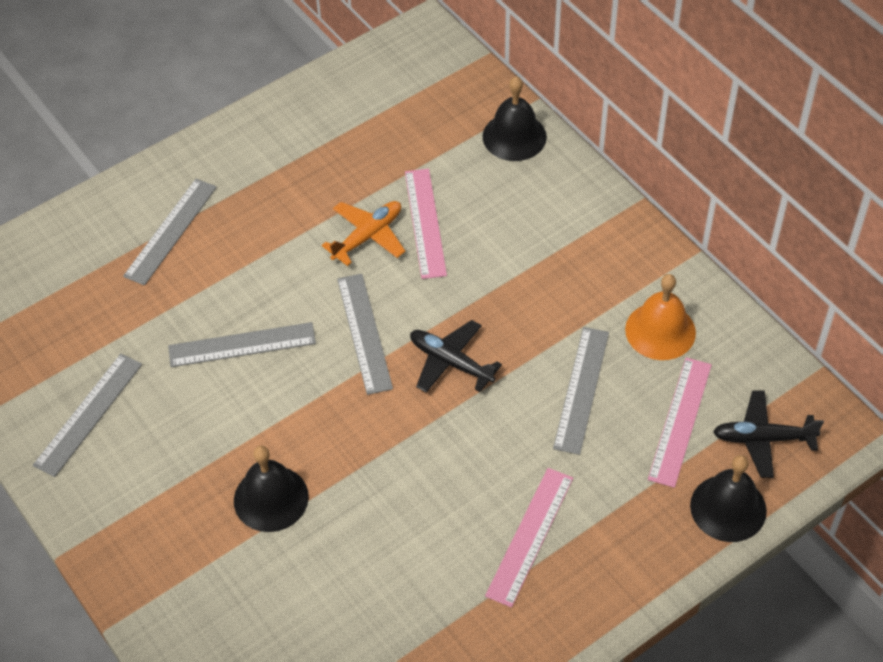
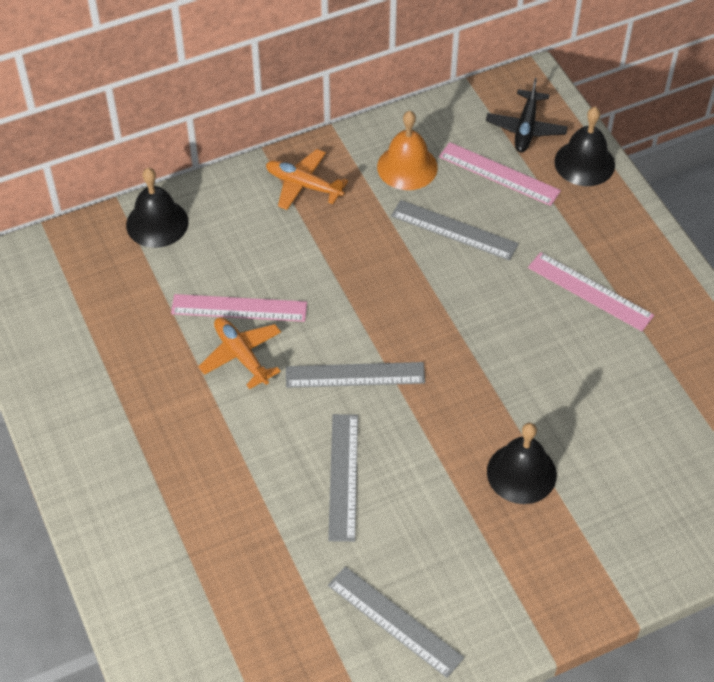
camera: 80 degrees left, 0 degrees up
grey ruler [123,179,217,286] -> none
black plane [410,320,502,393] -> none
none -> orange plane [266,149,348,210]

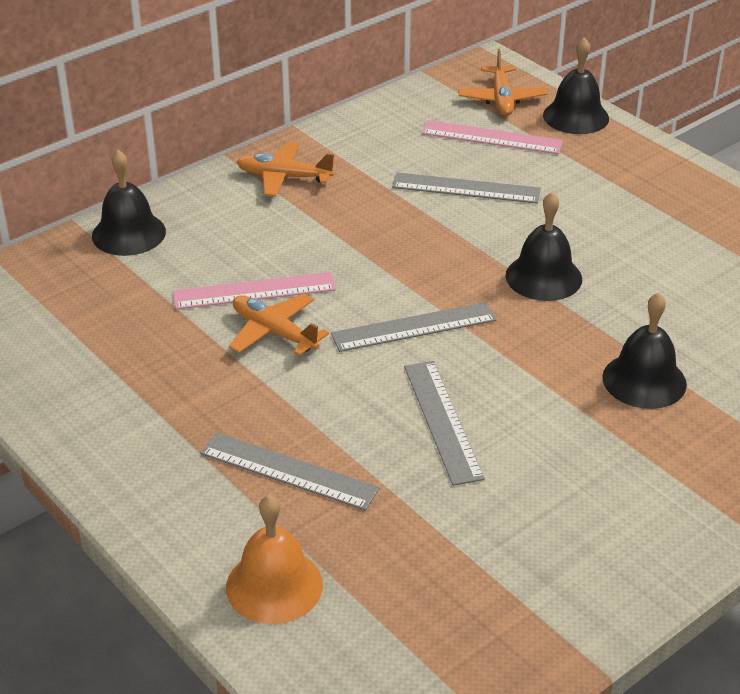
camera: 15 degrees left, 15 degrees down
grey ruler [328,566,464,678] -> grey ruler moved to [200,433,380,510]
orange bell [377,111,438,190] -> orange bell moved to [226,495,323,624]
black plane [486,78,568,152] -> orange plane [458,49,548,116]
pink ruler [528,252,654,331] -> none
none -> black bell [506,192,582,301]

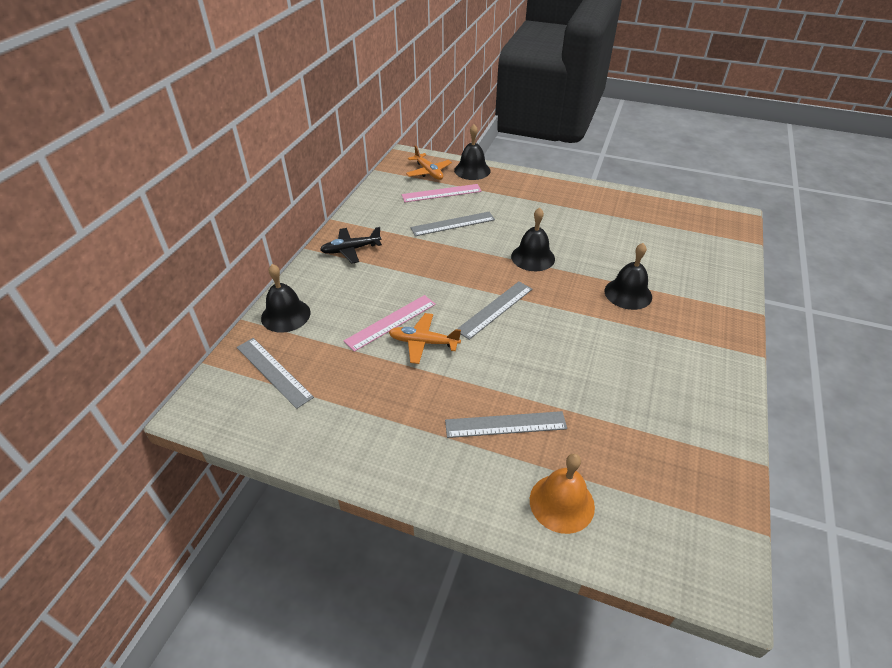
camera: 30 degrees left, 5 degrees up
orange plane [237,142,335,196] -> black plane [320,227,382,264]
grey ruler [404,361,485,486] -> grey ruler moved to [237,338,314,409]

